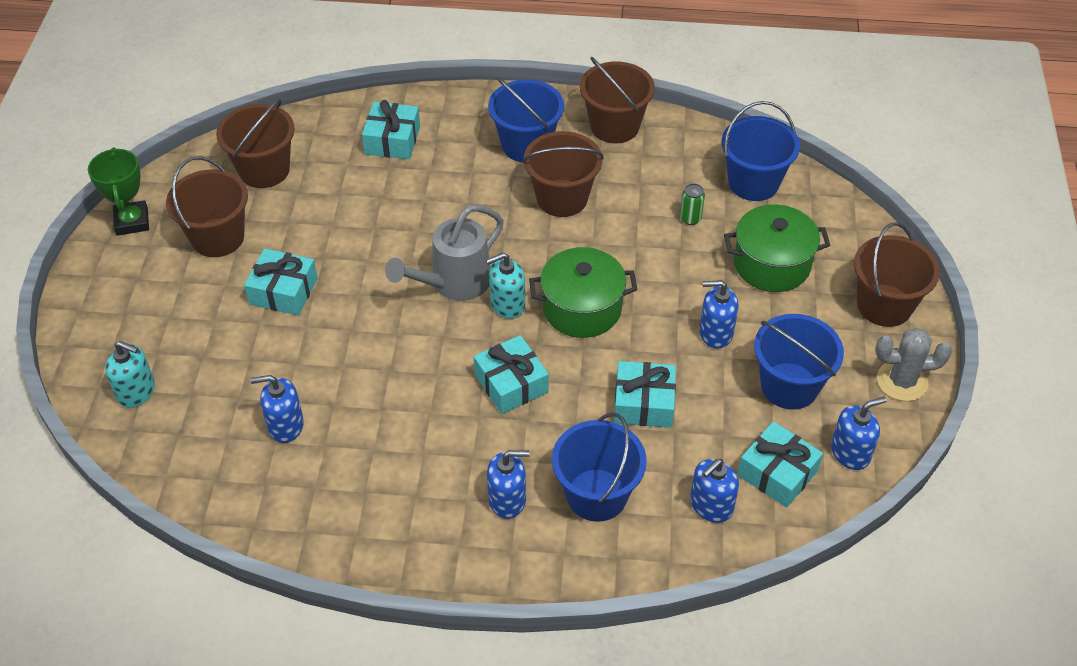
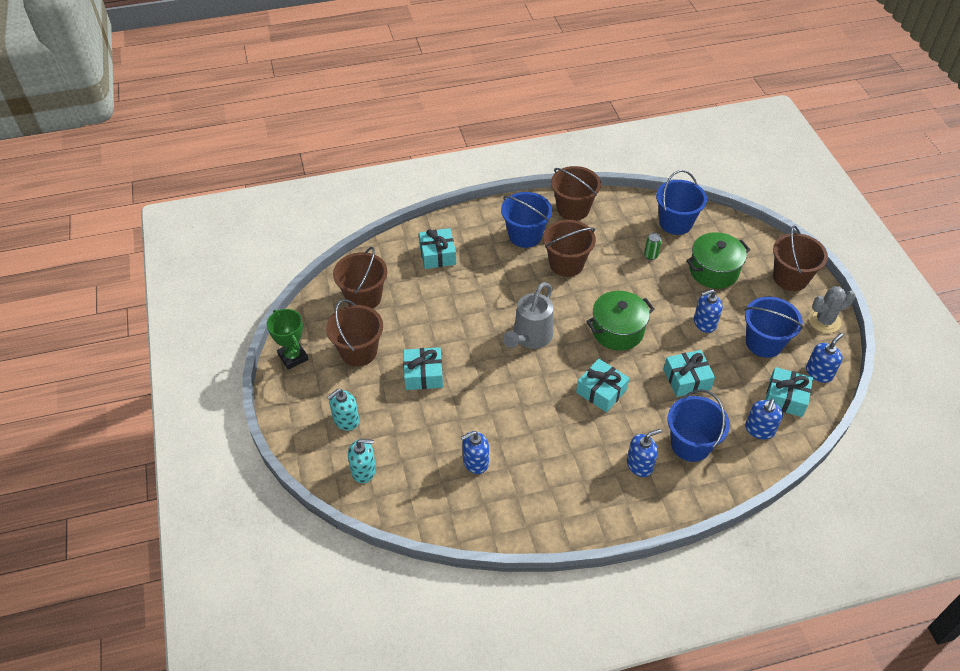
camera: 20 degrees left, 0 degrees up
turquoise soap dispenser [486,253,525,319] -> turquoise soap dispenser moved to [327,389,359,431]

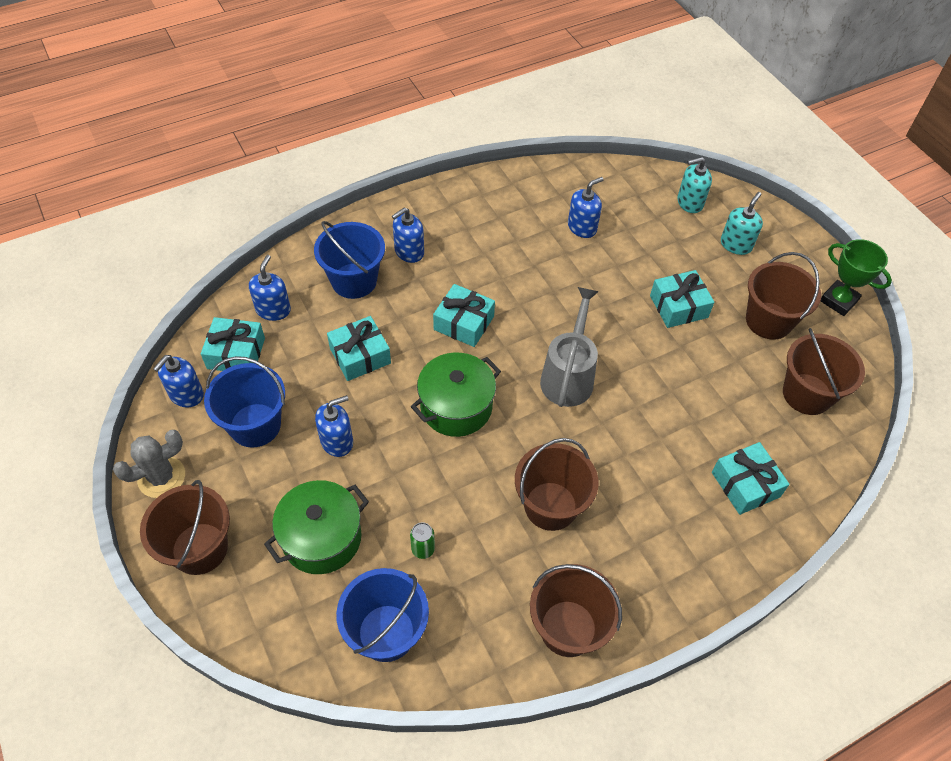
camera: 165 degrees right, 5 degrees up
blue bucket [501,192,552,248] -> none

